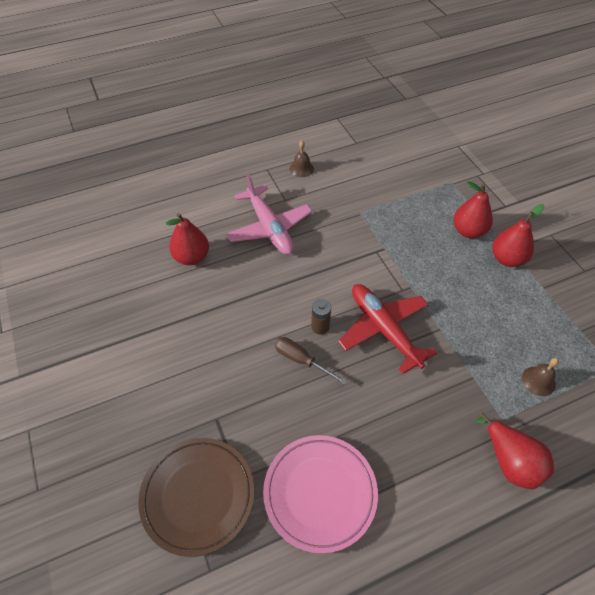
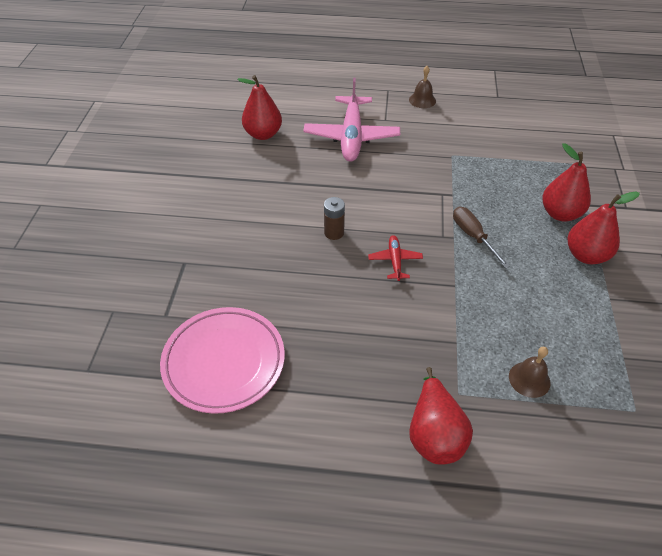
camera: 30 degrees right, 5 degrees down
brown plate [138,438,254,557] -> none
brown screwdriver [275,337,347,385] -> brown screwdriver moved to [453,207,510,268]
red plane [338,284,437,374] -> red plane [368,235,423,281], size x0.47

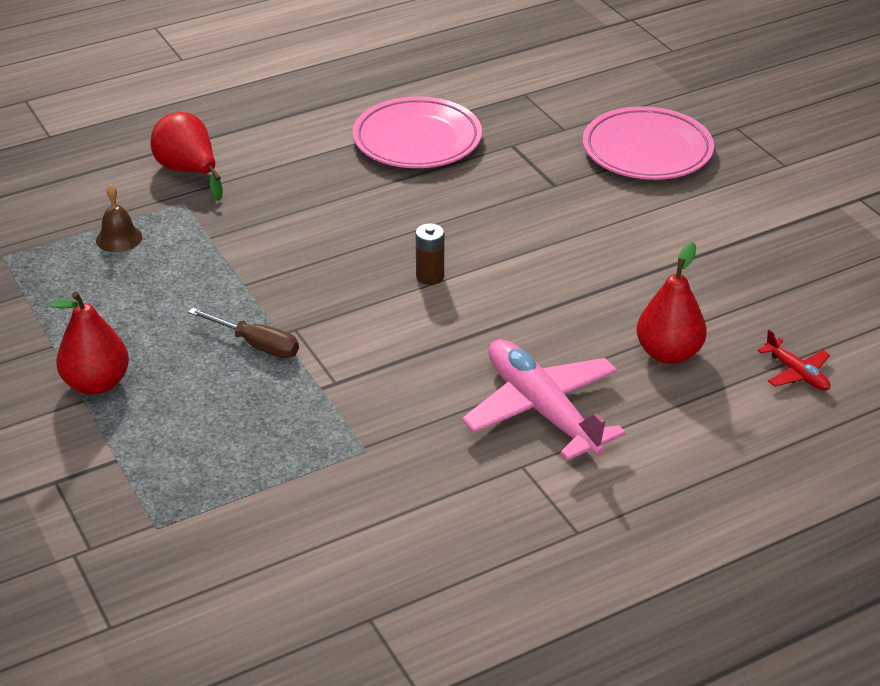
camera: 145 degrees right, 10 degrees down
red plane [368,235,423,281] -> red plane moved to [757,330,830,391]
brown bell [409,66,436,108] -> none
red pear [542,143,591,222] -> none
none -> pink plate [583,106,714,180]

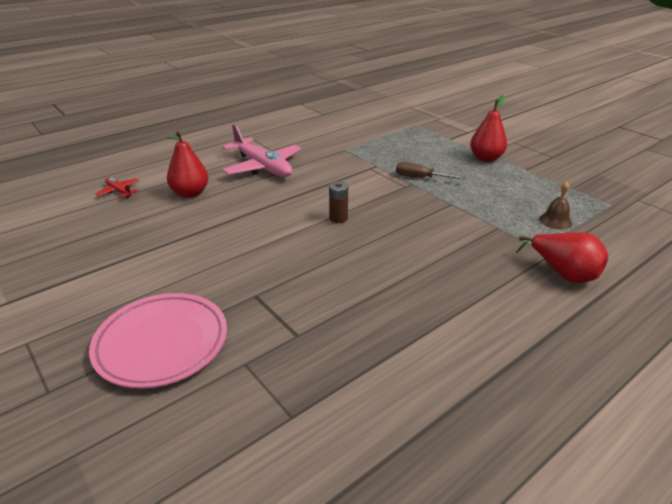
camera: 170 degrees right, 5 degrees down
pink plate [353,96,482,168] -> none

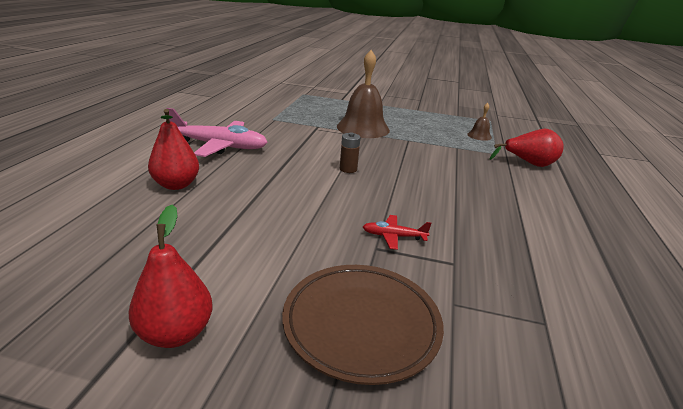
camera: 40 degrees left, 5 degrees down
pink plate [89,293,227,389] -> brown plate [282,265,444,385]
red plane [95,177,140,198] -> red plane moved to [363,215,432,250]
brown screwdriver [396,162,467,179] -> brown bell [337,50,390,138]
red pear [470,95,507,162] -> red pear moved to [129,205,213,348]

